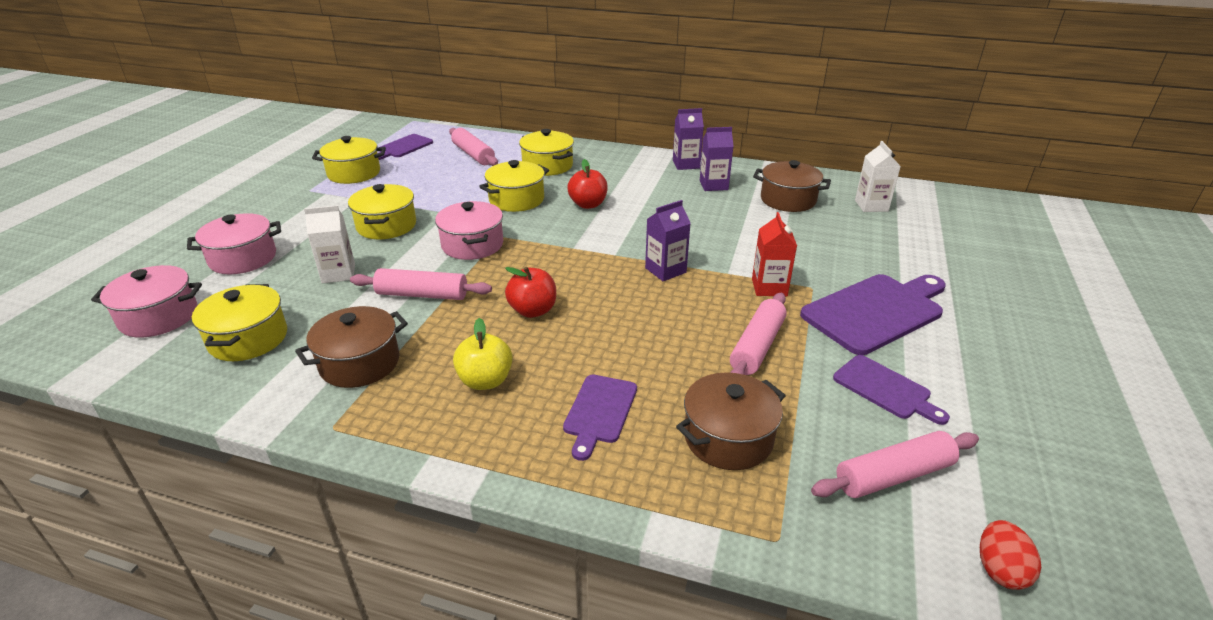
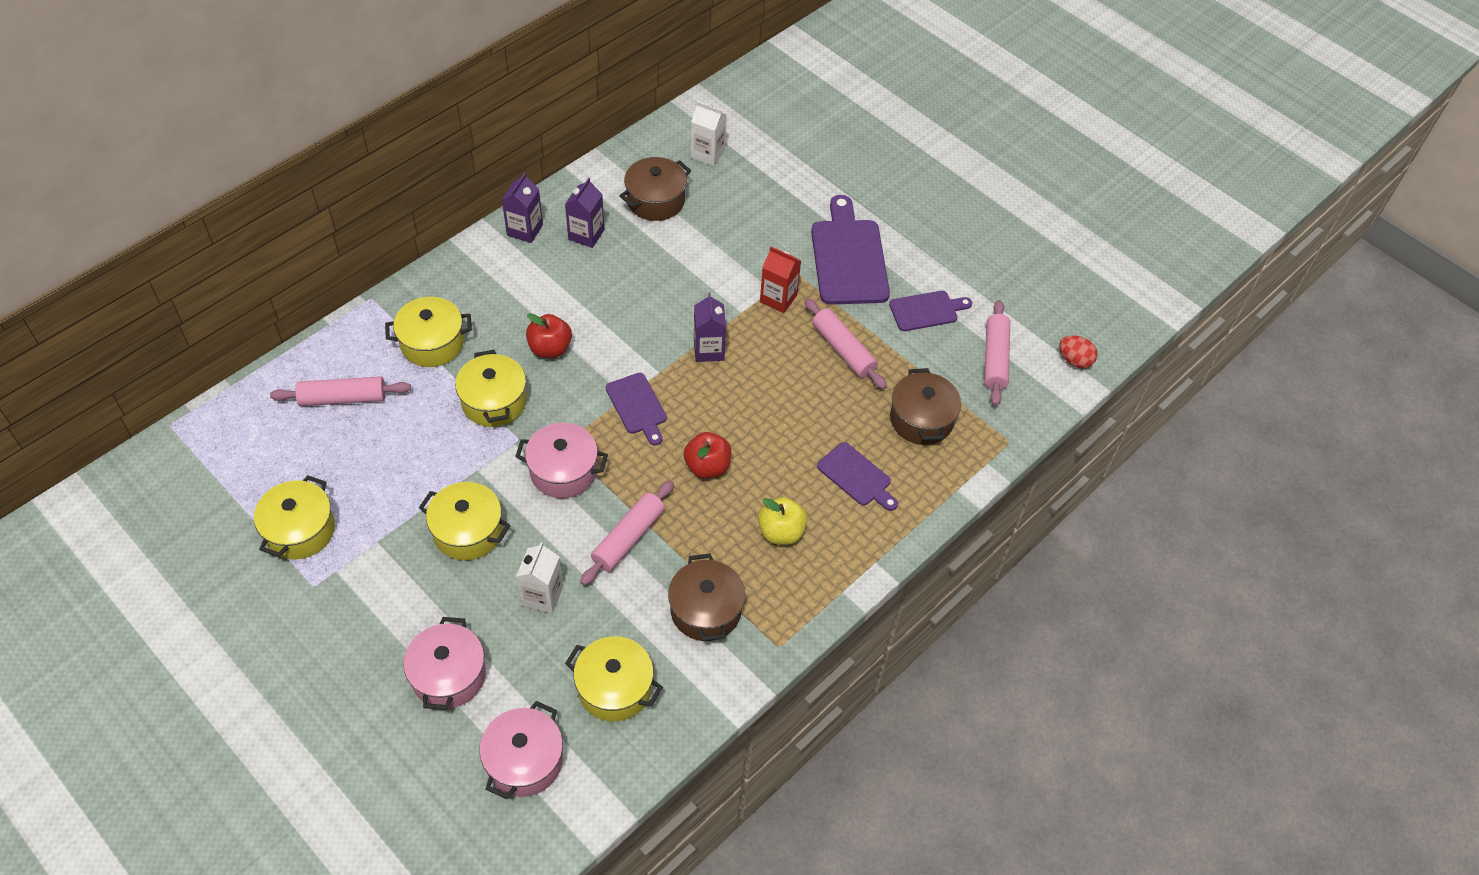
camera: 65 degrees left, 20 degrees up
purple cutting board [377,134,433,160] -> purple cutting board moved to [606,373,667,446]

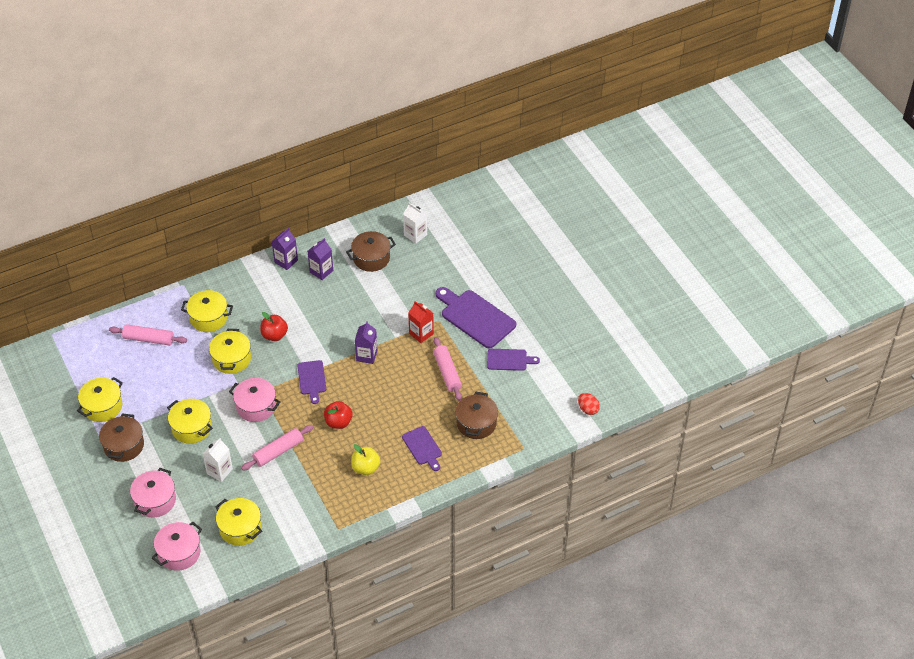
camera: 20 degrees right, 5 degrees down
brown pot [668,554,745,641] -> brown pot moved to [99,413,144,462]
purple cutting board [811,195,890,305] -> purple cutting board turned 60 degrees counterclockwise [436,287,516,348]
pink rolling pin [984,300,1010,406] -> none

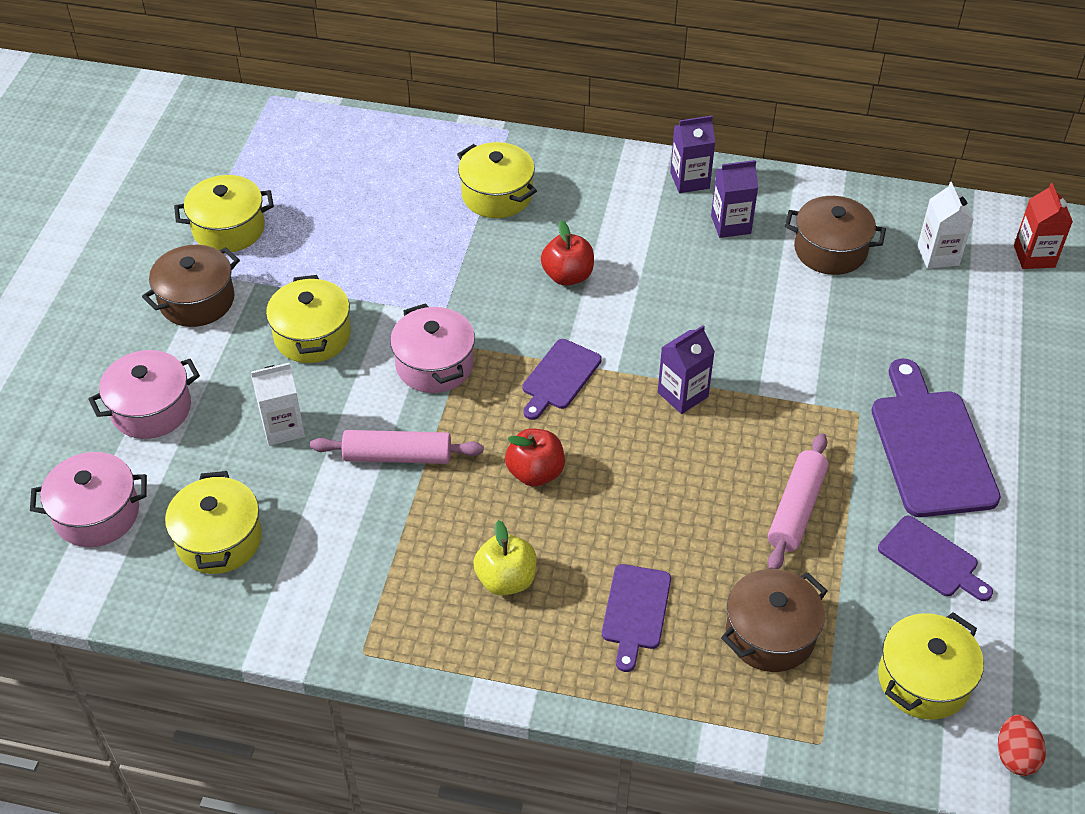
camera: 40 degrees right, 0 degrees up
pink rolling pin [109,324,187,345] -> none
yellow pot [209,329,251,374] -> yellow pot moved to [878,612,984,720]
red carton [408,301,434,343] -> red carton moved to [1014,183,1073,269]

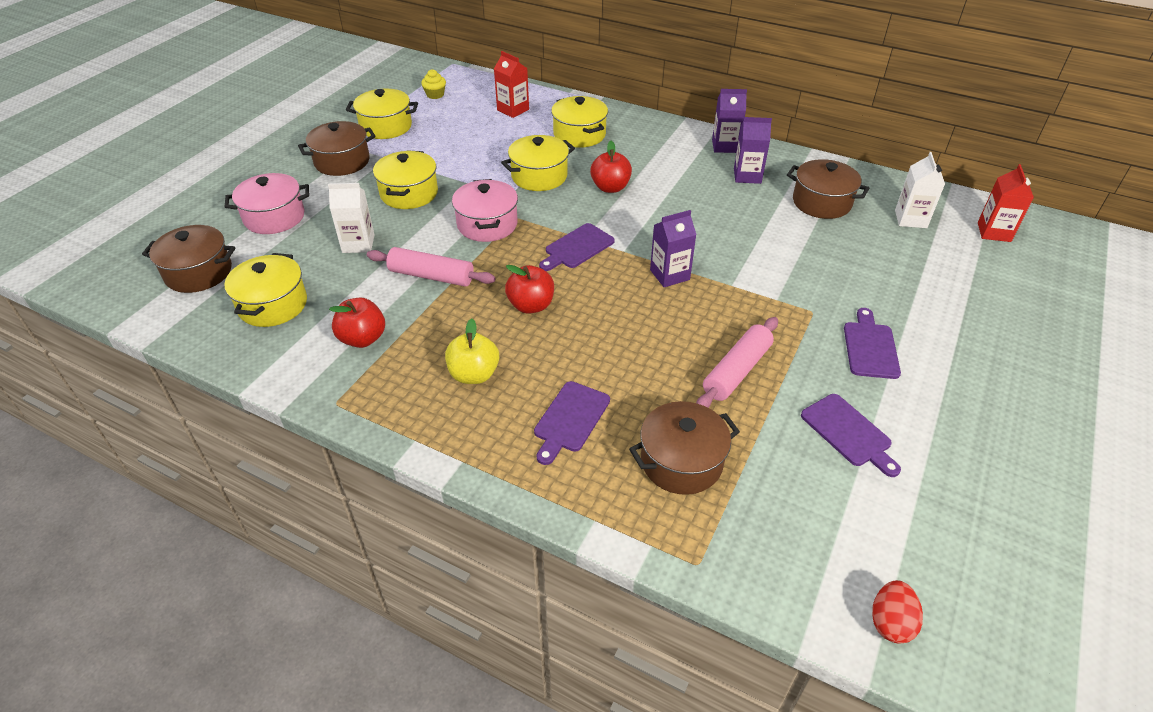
camera: 15 degrees right, 5 degrees down
pink pot [30,452,147,547] -> brown pot [142,225,236,293]
purple cutting board [871,359,1001,517] -> purple cutting board [844,308,901,379], size x0.57
yellow pot [878,612,984,720] -> yellow pot moved to [501,135,575,191]
none -> red apple [329,298,385,348]
none -> yellow cupcake [421,69,446,99]
none -> red carton [494,51,529,118]

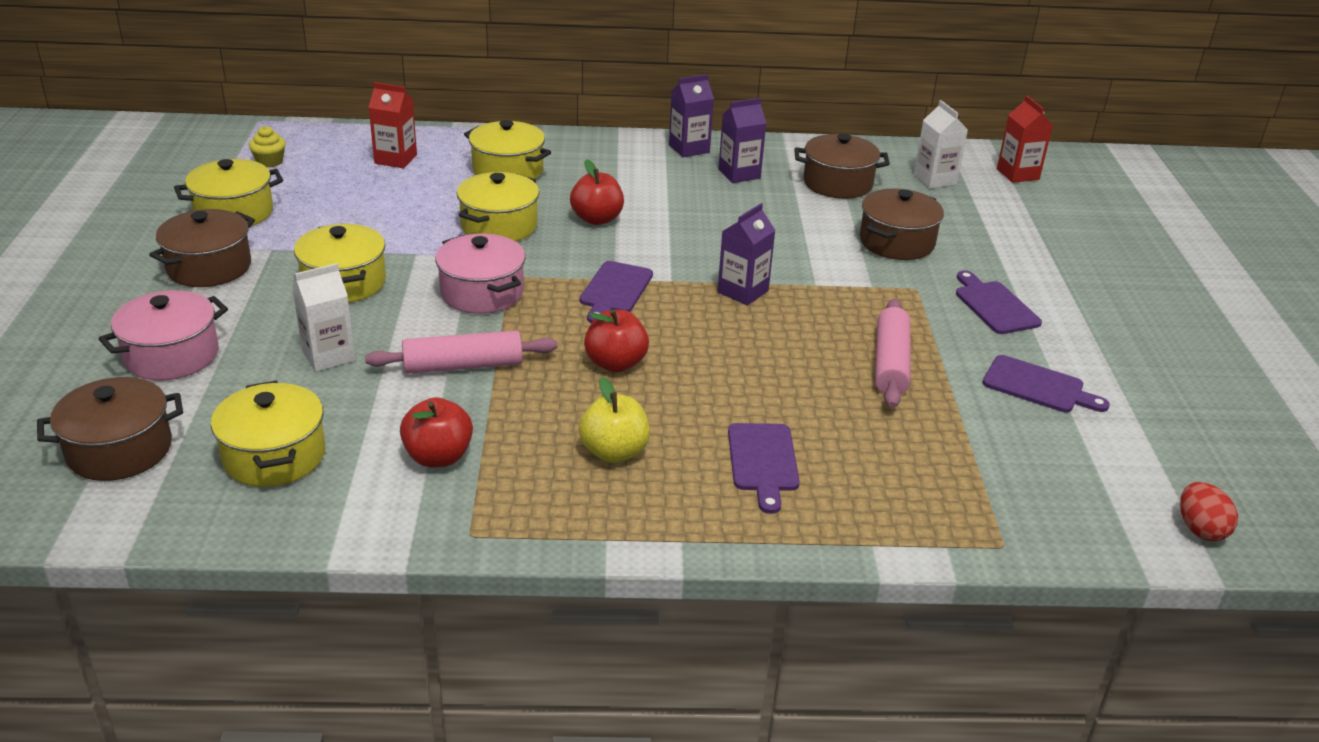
camera: 30 degrees left, 10 degrees down
brown pot [629,401,740,495] -> brown pot moved to [860,188,944,260]

